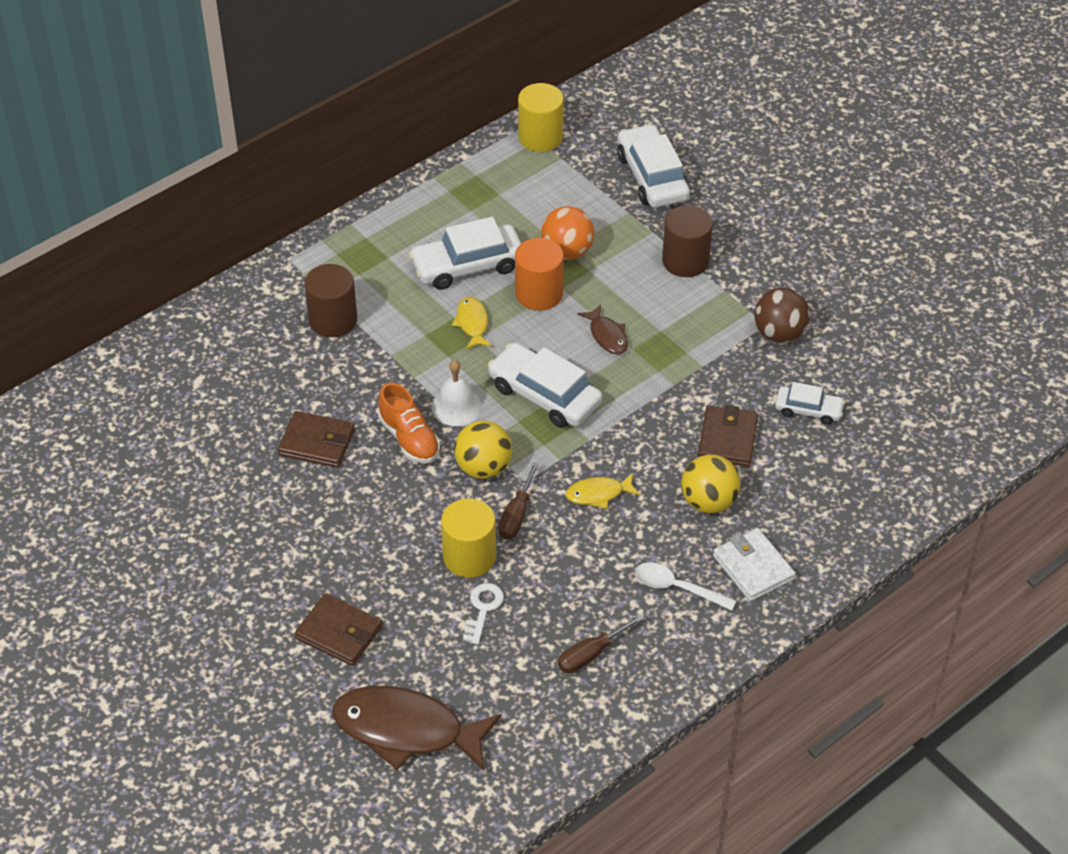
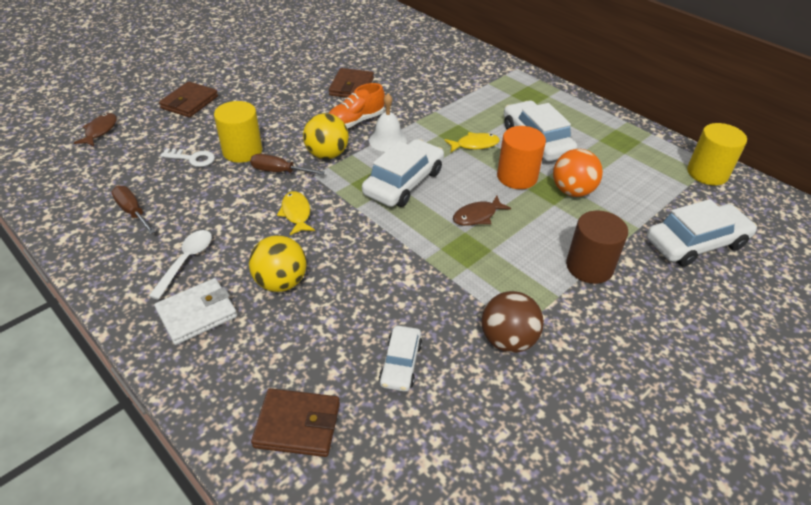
camera: 85 degrees right, 5 degrees down
brown cylinder [304,264,357,337] -> none
brown fish [332,686,501,771] -> brown fish [74,113,117,146], size x0.48
brown wallet [698,405,758,466] -> brown wallet moved to [251,388,340,457]

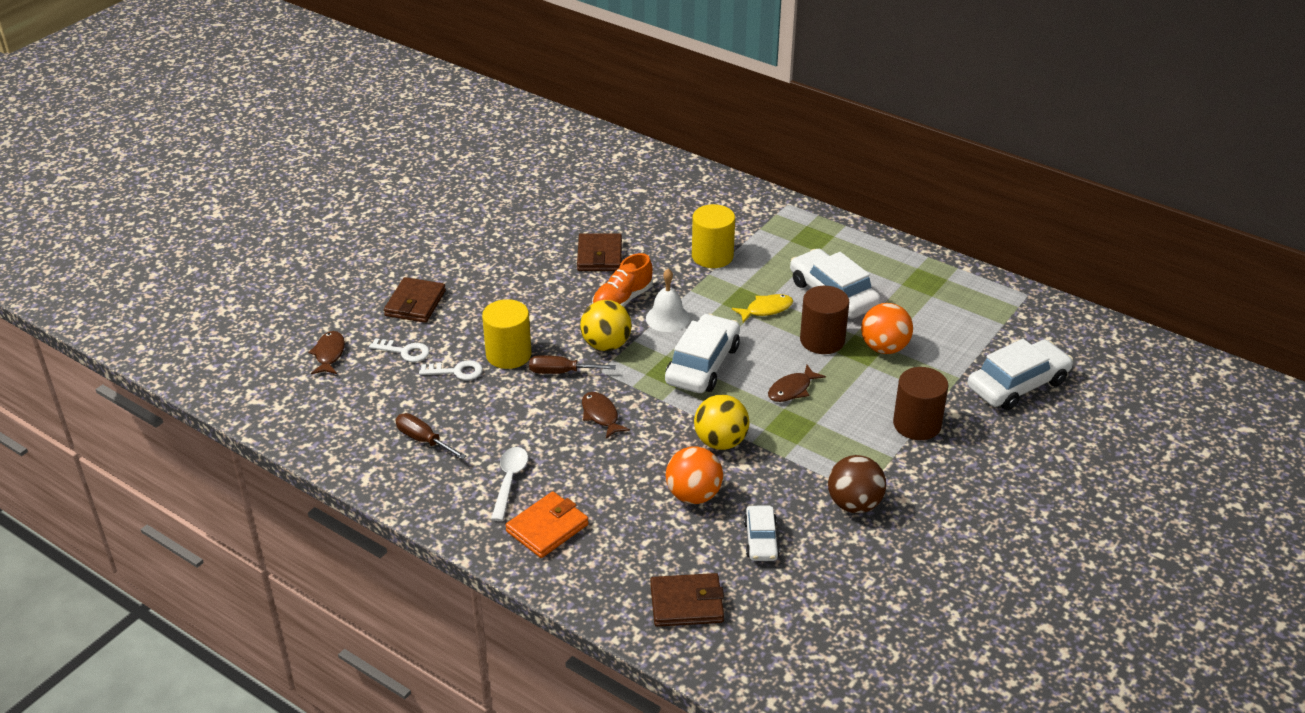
camera: 10 degrees left, 5 degrees down
white wallet [154,278,237,345] -> orange wallet [505,491,589,558]
yellow ball [249,235,307,292] -> yellow ball moved to [694,395,750,450]
yellow fish [277,191,315,235] -> brown fish [582,392,630,439]
orange cylinder [497,126,546,189] -> brown cylinder [800,286,849,354]
yellow cylinder [687,123,747,185] -> yellow cylinder moved to [692,204,735,268]
none -> white key [369,338,430,362]
none -> orange ball [666,446,723,504]

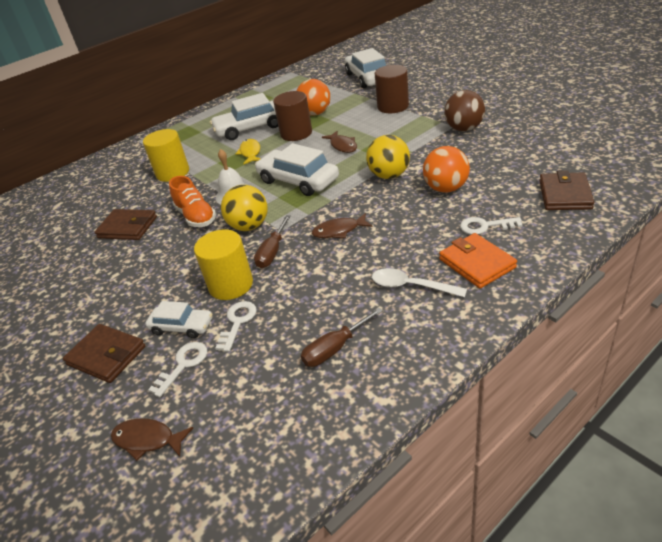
camera: 70 degrees left, 0 degrees up
white car [744,506,780,561] -> white car moved to [145,301,212,338]
none -> white key [460,217,523,235]

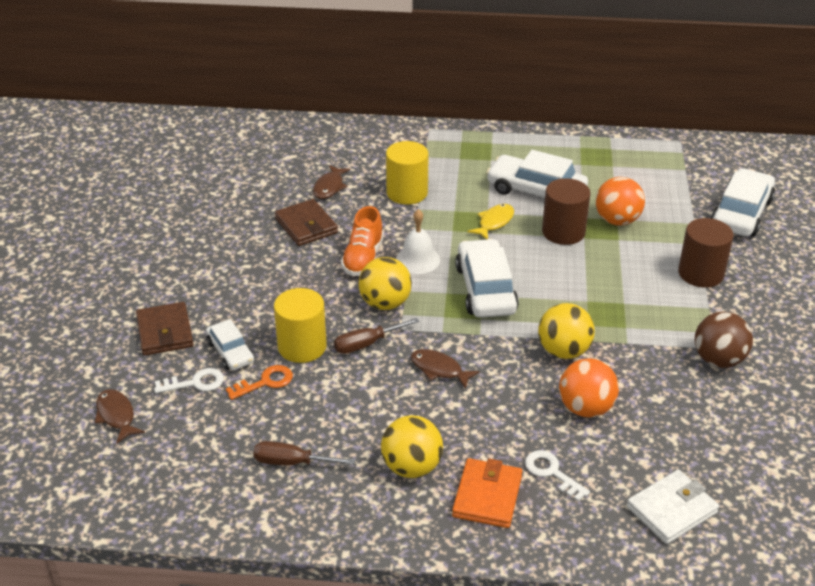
camera: 40 degrees right, 0 degrees up
white key [215,301,257,352] -> orange key [226,365,293,400]
brown fish [322,131,357,153] -> brown fish moved to [313,165,350,199]
white spoon [372,268,467,297] -> yellow ball [381,415,443,478]
brown wallet [539,170,594,210] -> white wallet [627,470,719,544]

